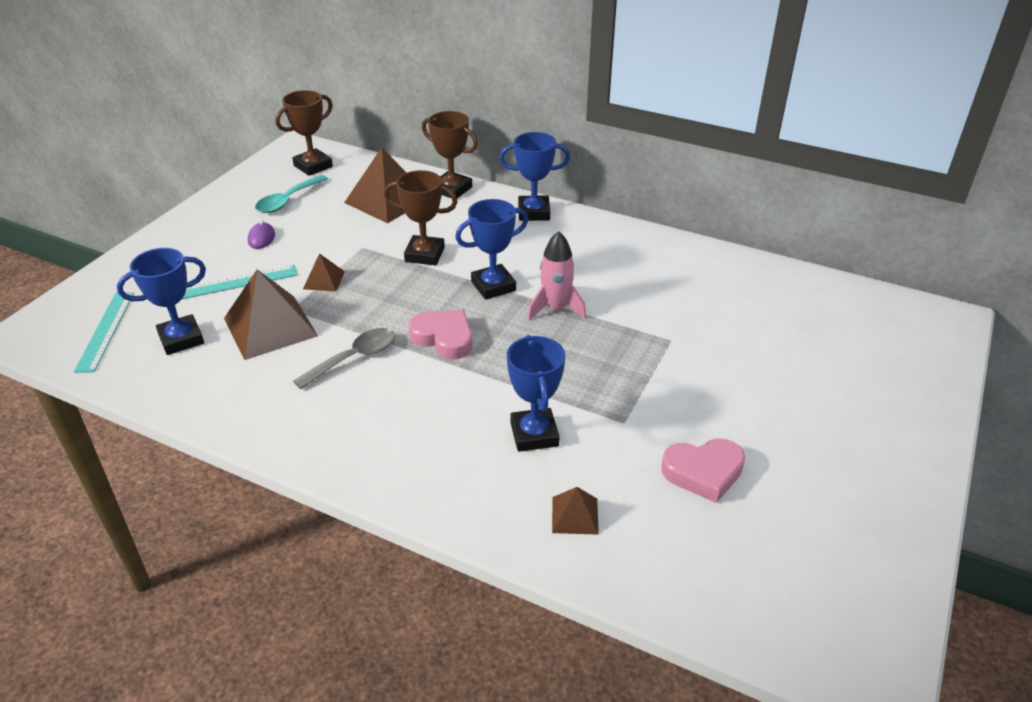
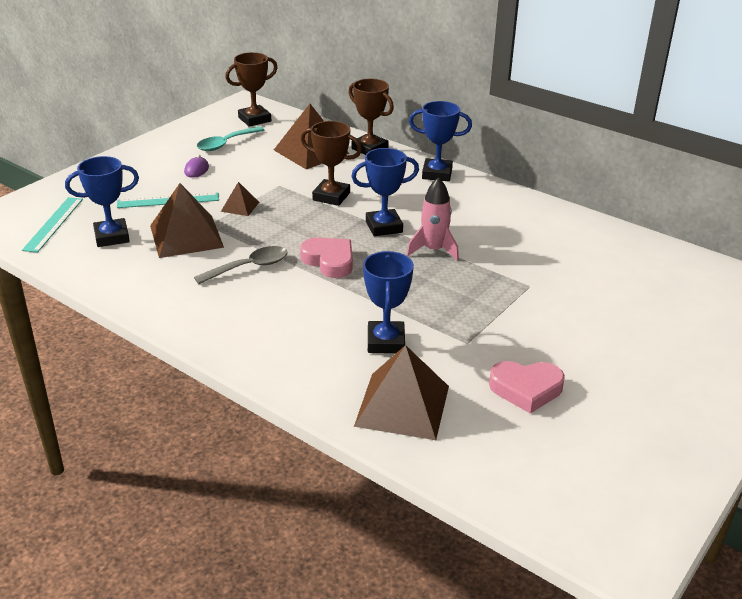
camera: 10 degrees right, 5 degrees down
brown pyramid [552,487,599,535] -> brown pyramid [354,345,449,440], size x2.04

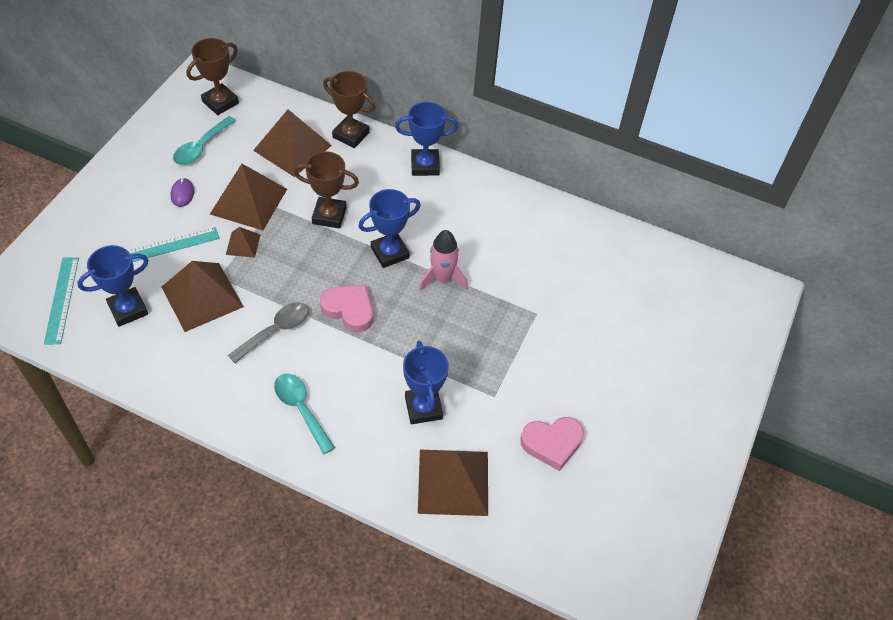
camera: 15 degrees left, 20 degrees up
none -> brown pyramid [210,164,287,230]
none -> turquoise spoon [274,373,335,455]

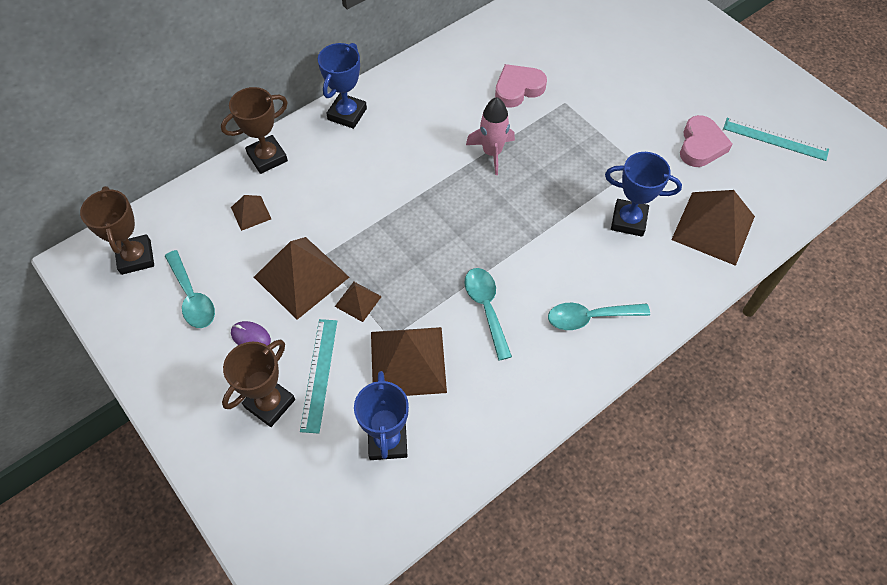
camera: 60 degrees left, 5 degrees up
turquoise ruler [44,257,79,345] -> turquoise ruler moved to [723,118,829,161]
grey spoon [228,302,309,363] -> turquoise spoon [465,268,512,361]
brown pyramid [253,110,332,177] -> brown pyramid [231,195,271,231], size x0.49
brown trophy [294,151,359,229] -> brown trophy moved to [222,340,295,427]
pink heart [320,285,373,332] -> pink heart moved to [495,64,547,108]
blue trophy [358,189,421,268] -> none

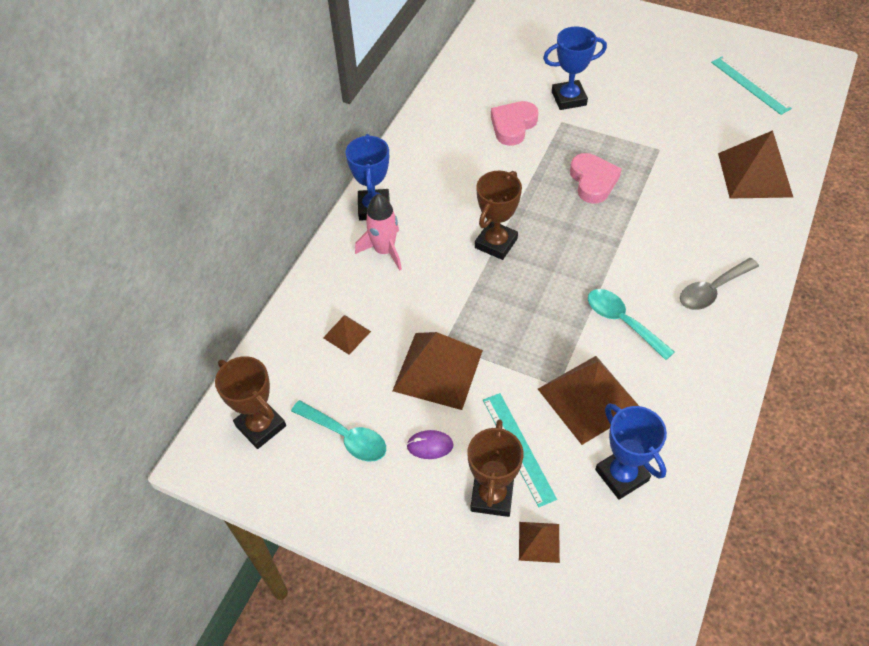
camera: 25 degrees left, 5 degrees down
brown trophy [221,87,288,174] -> brown trophy moved to [475,171,522,260]
brown pyramid [335,282,382,322] -> brown pyramid moved to [519,522,560,563]
pink rocket [466,97,515,175] -> pink rocket moved to [355,194,402,270]
turquoise spoon [548,303,650,330] -> grey spoon [680,258,759,310]
blue trophy [605,152,682,237] -> blue trophy moved to [543,26,607,110]
pink heart [680,115,733,167] -> pink heart moved to [570,153,622,203]
turquoise ruler [723,118,829,161] -> turquoise ruler turned 60 degrees clockwise [711,57,792,115]

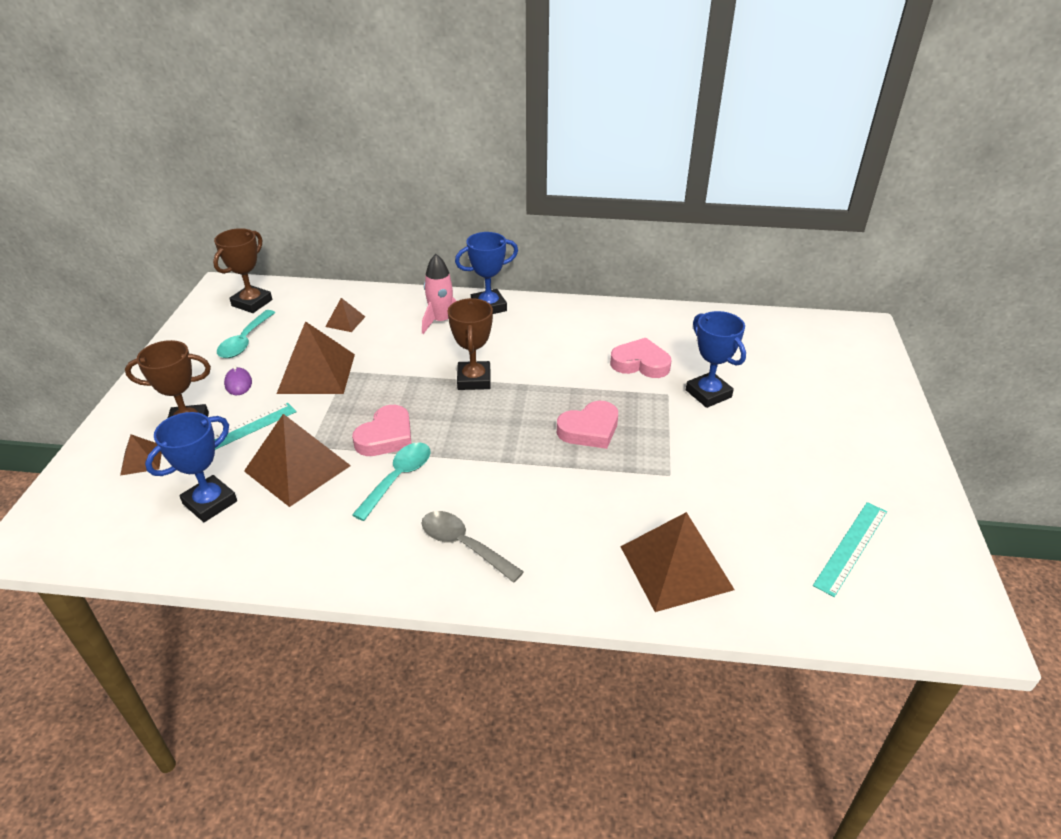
camera: 70 degrees right, 15 degrees down
brown trophy [475,171,522,260] -> brown trophy turned 75 degrees clockwise [448,298,493,390]
none -> pink heart [352,405,411,456]

